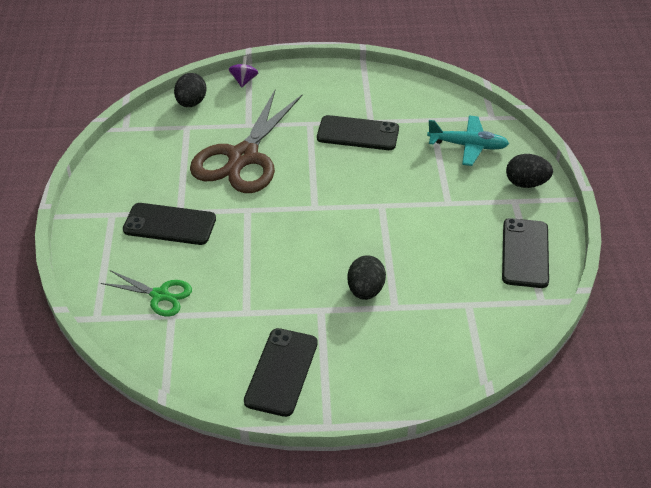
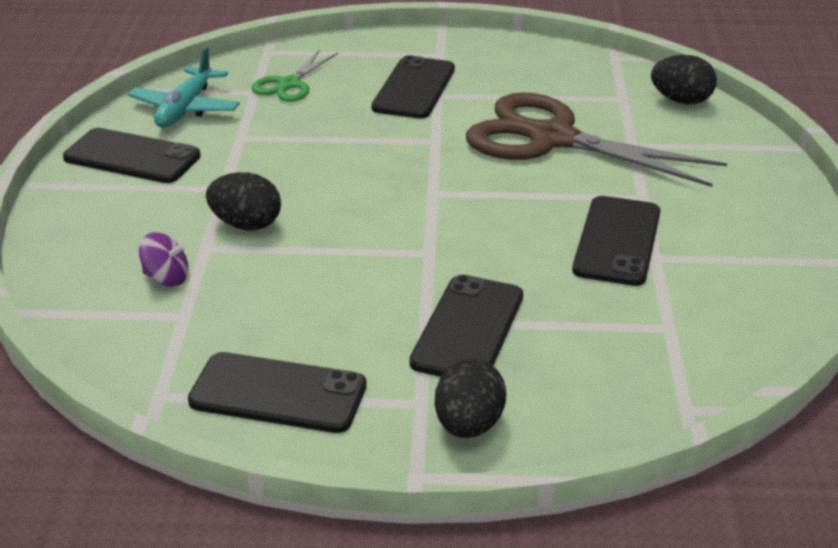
camera: 95 degrees right, 10 degrees down
purple spinning top [228,56,258,87] -> purple spinning top moved to [139,232,189,287]
turquoise plane [427,115,509,166] -> turquoise plane moved to [128,46,240,128]
none -> black phone [409,275,523,377]

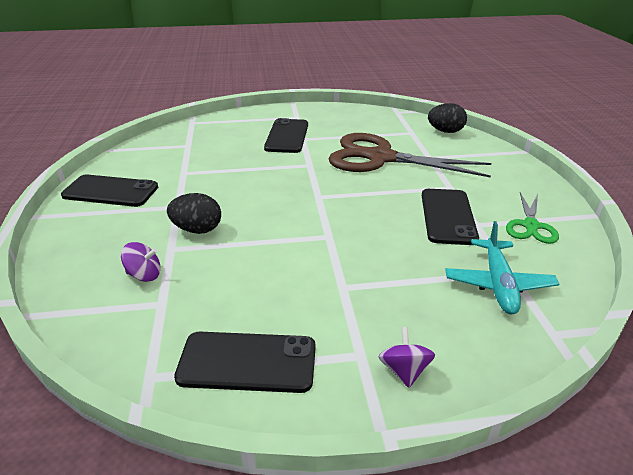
camera: 10 degrees left, 0 degrees up
turquoise plane [128,46,240,128] -> turquoise plane moved to [445,221,559,315]
green scissors [251,50,338,102] -> green scissors moved to [506,192,559,244]
black phone [409,275,523,377] -> none
black egg [435,358,506,438] -> purple spinning top [379,327,435,388]

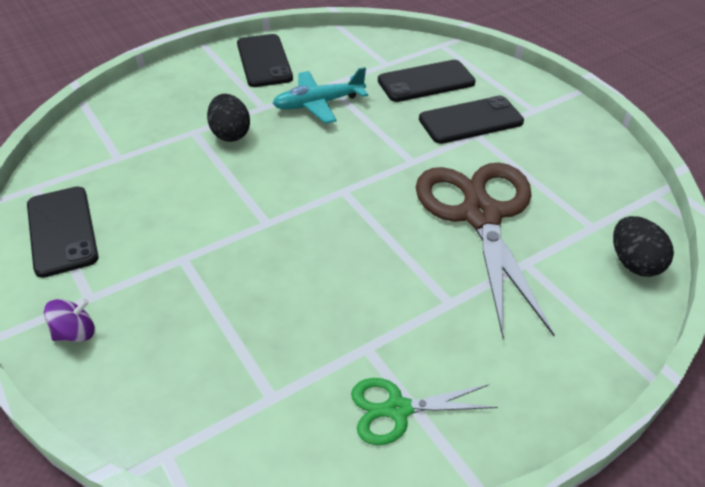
camera: 65 degrees right, 10 degrees up
purple spinning top [121,242,161,282] -> none
black phone [422,189,479,245] -> black phone moved to [378,60,476,102]
turquoise plane [445,221,559,315] -> turquoise plane moved to [272,67,368,124]

